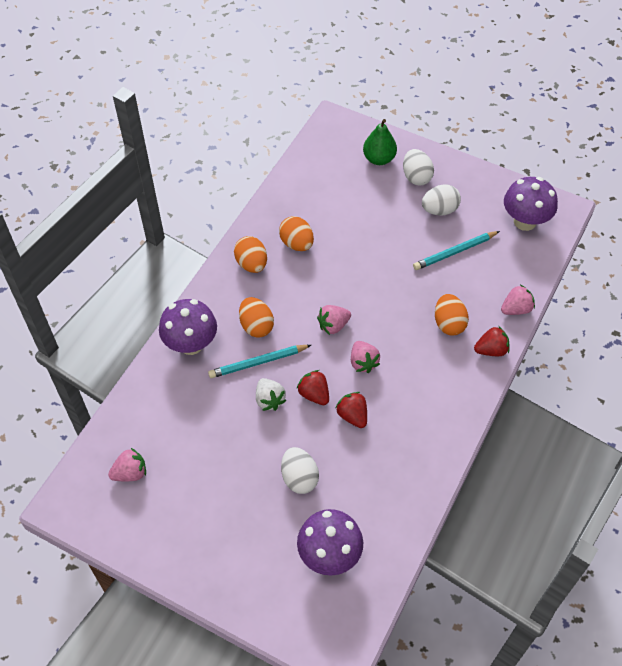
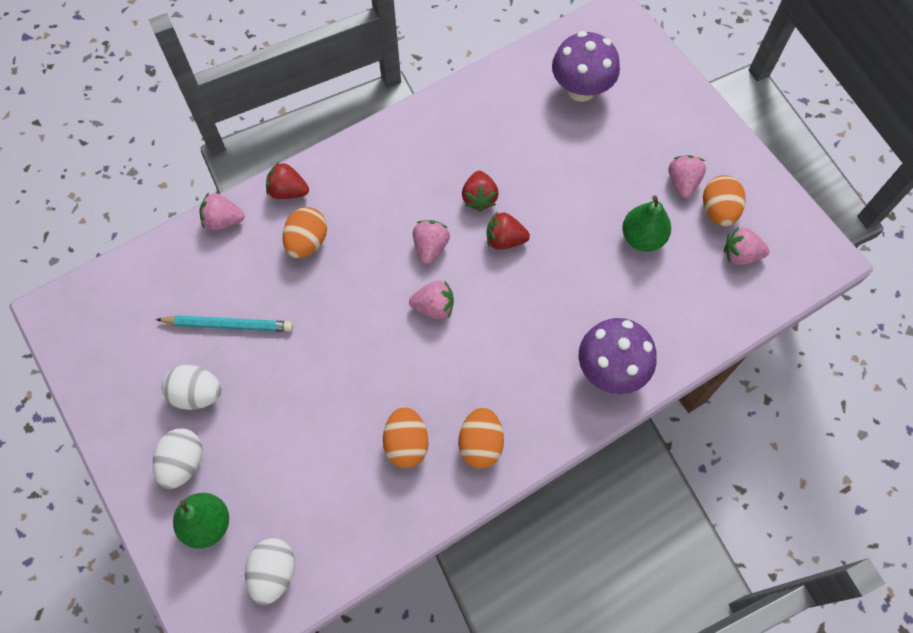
camera: 150 degrees left, 10 degrees up
turquoise pencil [208,345,311,378] -> none
orange egg [239,297,274,338] -> orange egg moved to [703,175,746,226]
white strawberry [256,378,287,411] -> none
white egg [281,447,319,494] -> white egg moved to [245,538,295,605]
red strawberry [297,370,329,405] -> red strawberry turned 105 degrees clockwise [487,211,530,250]
purple mushroom [504,177,558,231] -> none
none -> green pear [622,195,671,252]
none -> pink strawberry [668,155,706,198]

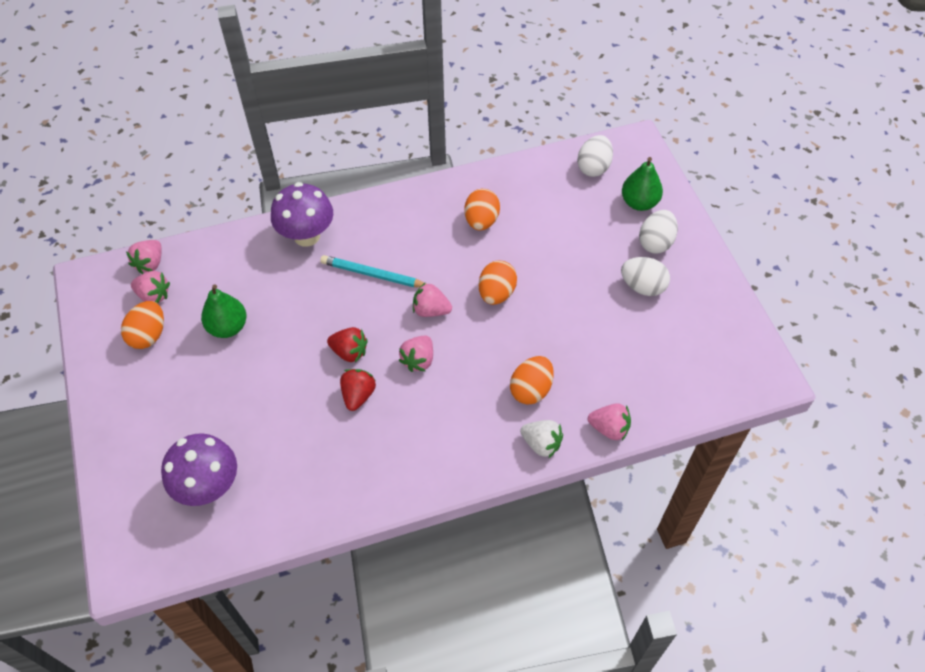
camera: 165 degrees left, 10 degrees down
turquoise pencil [156,315,293,332] -> turquoise pencil moved to [320,255,426,288]
red strawberry [266,162,309,199] -> white strawberry [520,420,563,458]
orange egg [458,407,504,469] -> orange egg moved to [479,261,517,305]
pink strawberry [668,155,706,198] -> pink strawberry moved to [126,240,161,274]

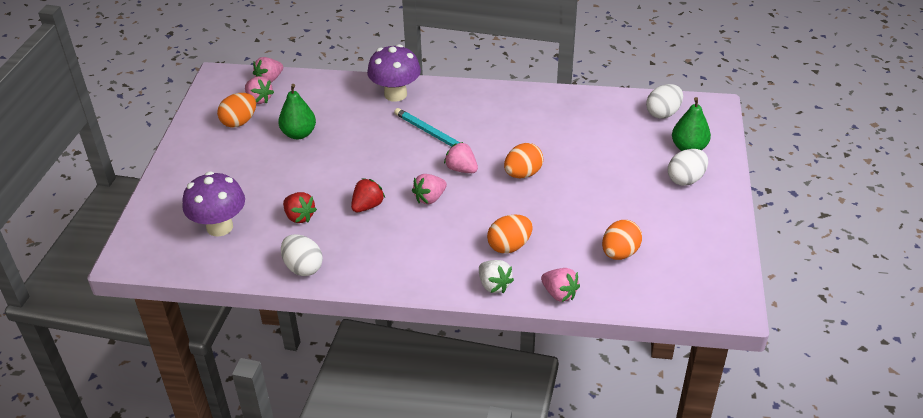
camera: 25 degrees right, 15 degrees down
red strawberry [327,327,368,363] -> red strawberry moved to [283,192,317,223]
orange egg [465,189,500,230] -> orange egg moved to [602,220,642,260]
white egg [621,257,670,296] -> white egg moved to [281,234,323,276]

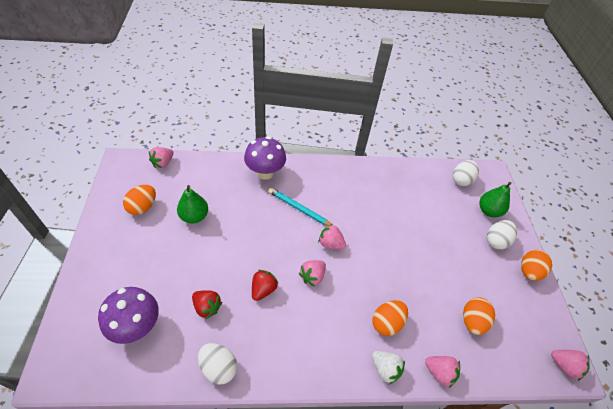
camera: 15 degrees left, 10 degrees up
pink strawberry [245,76,274,104] -> pink strawberry moved to [551,350,590,381]
orange egg [504,143,543,178] -> orange egg moved to [521,250,552,281]

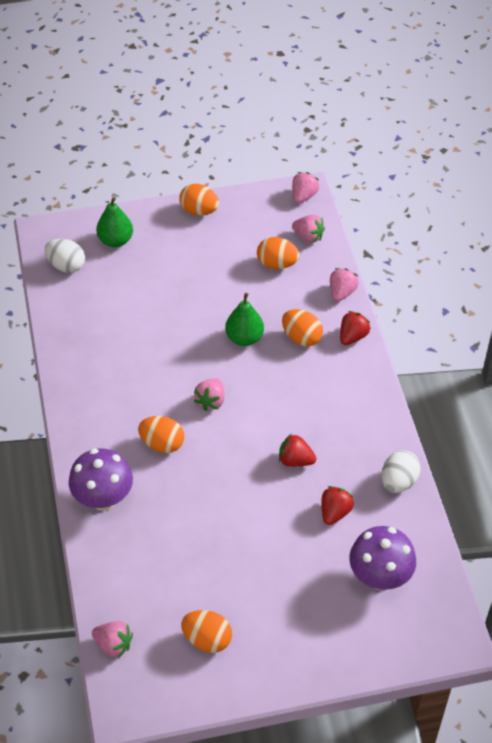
camera: 95 degrees left, 0 degrees up
green pear [177,185,208,224] -> green pear moved to [225,293,264,346]
turquoise pencil [268,188,334,226] -> orange egg [138,416,184,453]
pink strawberry [299,260,326,287] -> pink strawberry moved to [292,215,325,243]
white strawberry [372,351,405,385] -> red strawberry [340,311,371,345]
white egg [487,220,517,250] -> none

